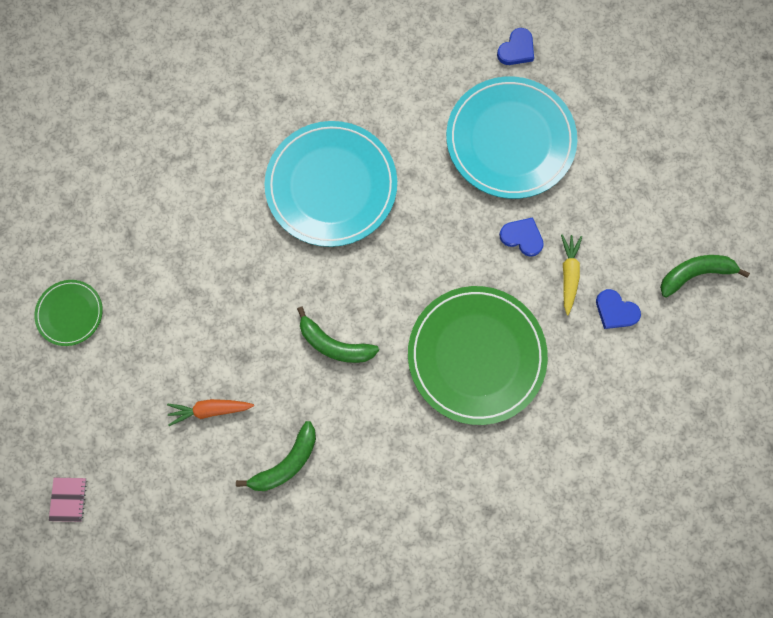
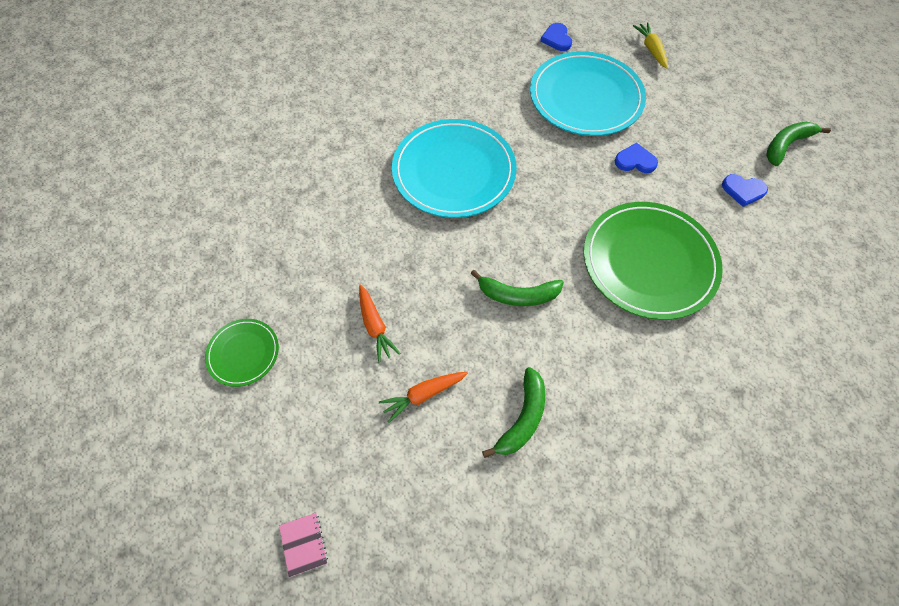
camera: 20 degrees left, 15 degrees down
blue heart [497,28,534,65] -> blue heart turned 150 degrees clockwise [540,23,572,51]
yellow carrot [561,234,582,315] -> yellow carrot moved to [633,22,668,69]
none -> orange carrot [359,284,400,363]

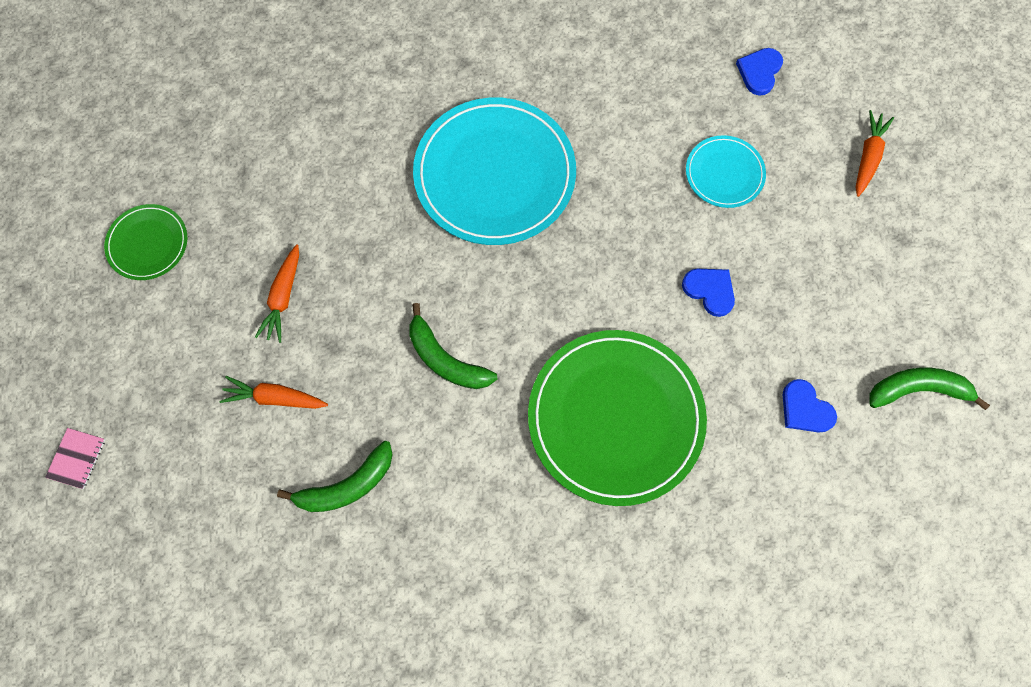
camera: 35 degrees right, 10 degrees up
turquoise plate [530,51,646,136] -> turquoise plate [686,135,766,208], size x0.49
yellow carrot [633,22,668,69] -> orange carrot [856,110,894,197]

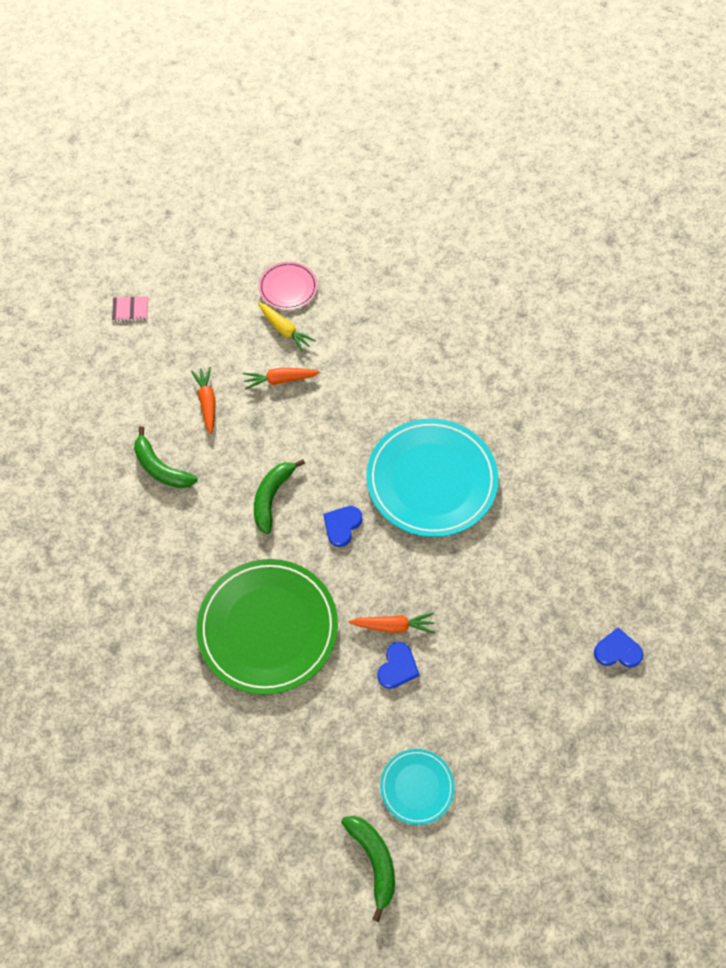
camera: 70 degrees right, 10 degrees down
green plate [104,204,187,280] -> pink plate [259,262,318,310]
turquoise plate [686,135,766,208] -> turquoise plate moved to [380,749,455,825]
blue heart [783,379,837,433] -> blue heart moved to [323,506,363,547]
orange carrot [856,110,894,197] -> orange carrot moved to [349,612,435,634]
none -> yellow carrot [258,302,316,352]

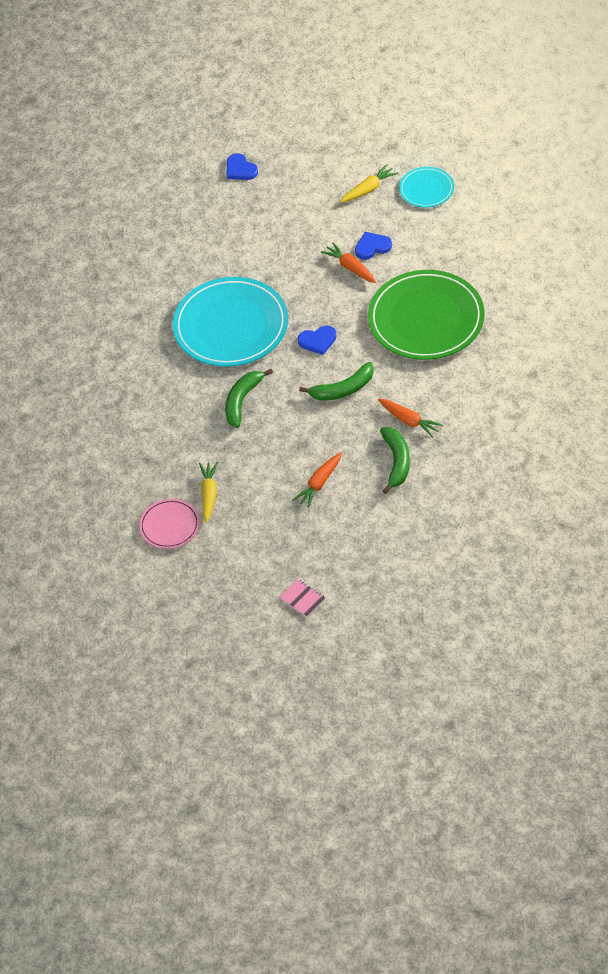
camera: 130 degrees left, 10 degrees down
orange carrot [243,368,320,390] -> orange carrot moved to [378,399,443,438]
green banana [341,816,395,922] -> green banana moved to [225,369,273,428]
none -> yellow carrot [340,164,398,203]

